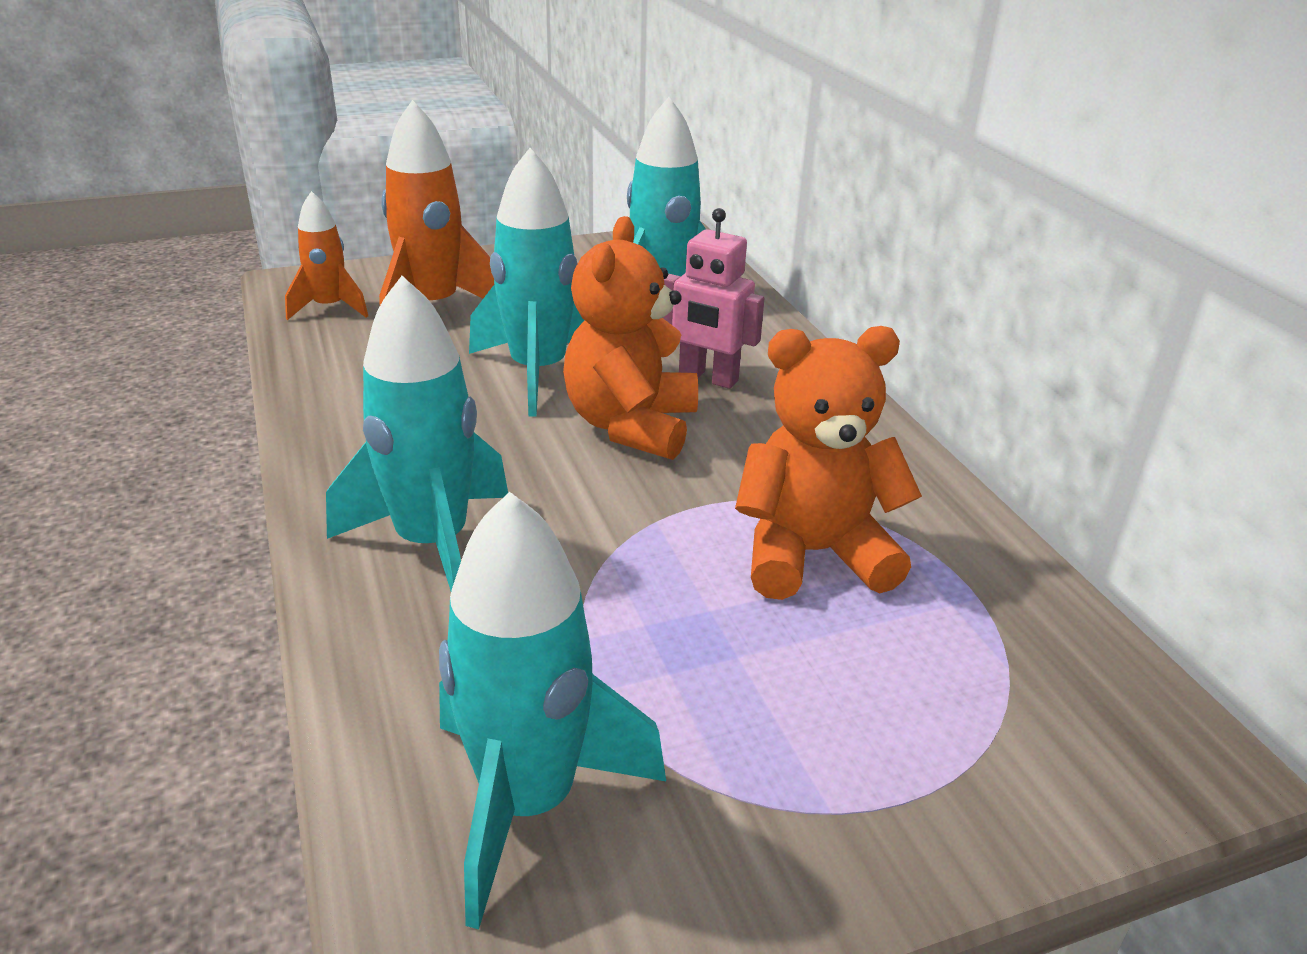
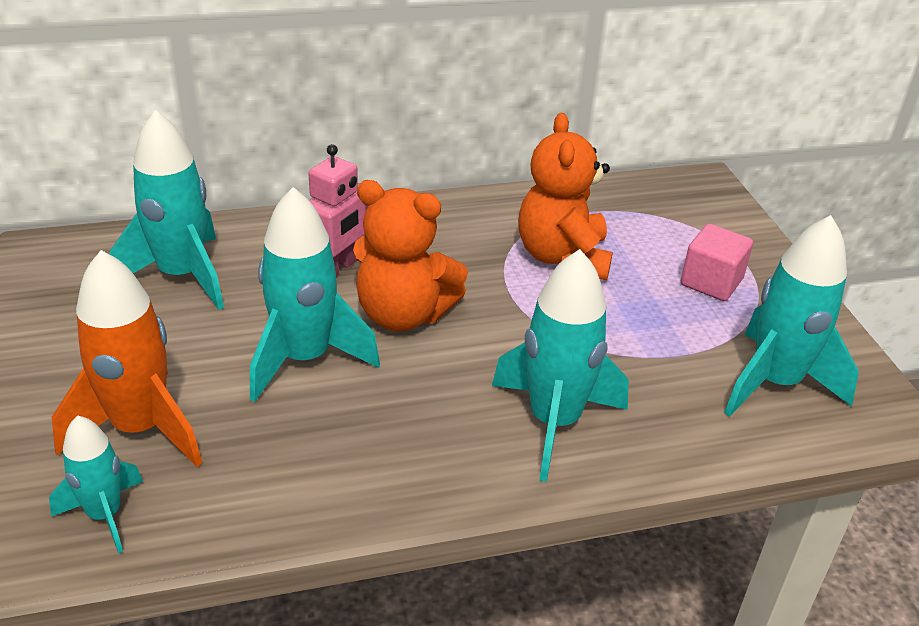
camera: 85 degrees left, 5 degrees up
orange rocket [285,191,368,320] -> turquoise rocket [49,415,143,554]
none -> pink cube [681,224,753,301]

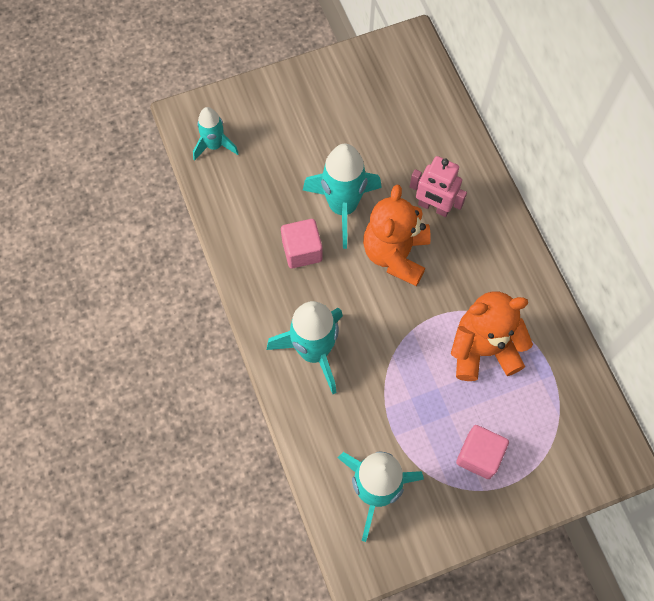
camera: 85 degrees right, 30 degrees up
orange rocket [52,250,202,467] -> none
turquoise rocket [109,110,224,310] -> none
none -> pink cube [281,219,323,268]

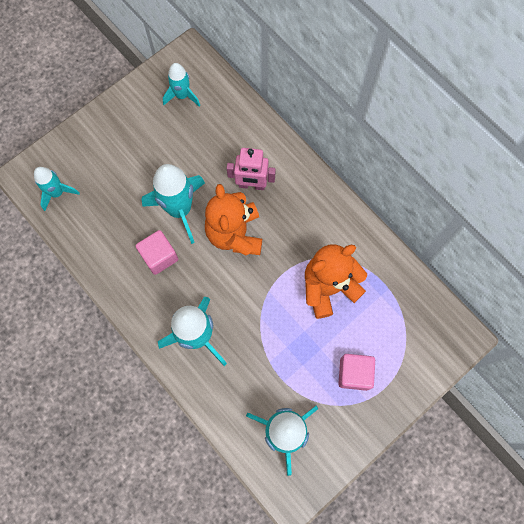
camera: 20 degrees left, 5 degrees up
none -> turquoise rocket [163,63,200,107]

